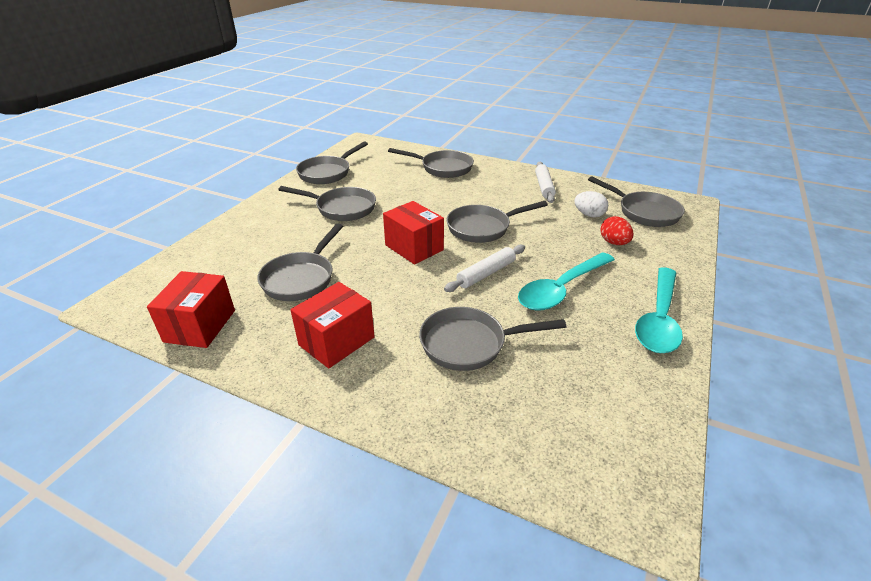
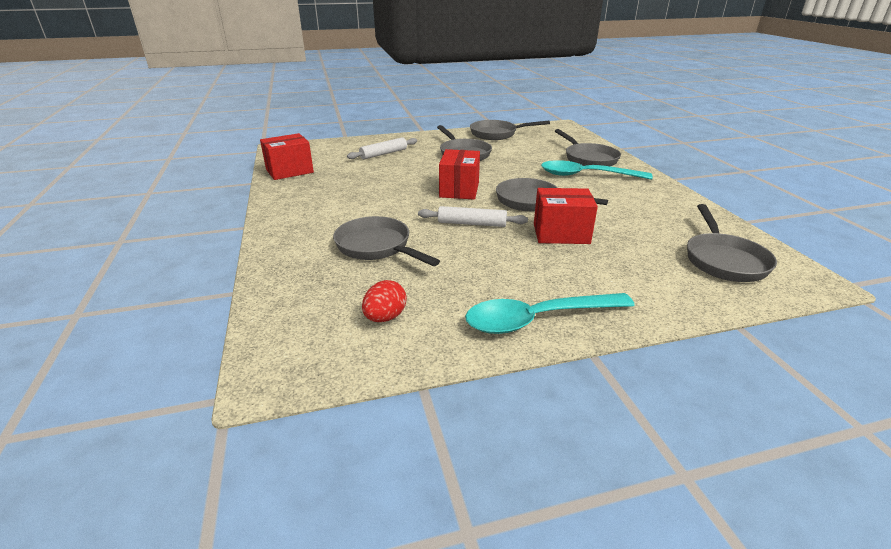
camera: 50 degrees right, 5 degrees down
grey pan [257,224,343,301] -> none
red box [290,282,375,368] -> red box moved to [534,188,598,244]
turquoise spoon [518,252,615,311] -> turquoise spoon moved to [541,160,653,180]
white rolling pin [535,162,556,203] -> white rolling pin moved to [347,137,417,159]
white egg [574,191,608,217] -> none
red egg [600,216,633,245] -> red egg moved to [362,280,407,322]

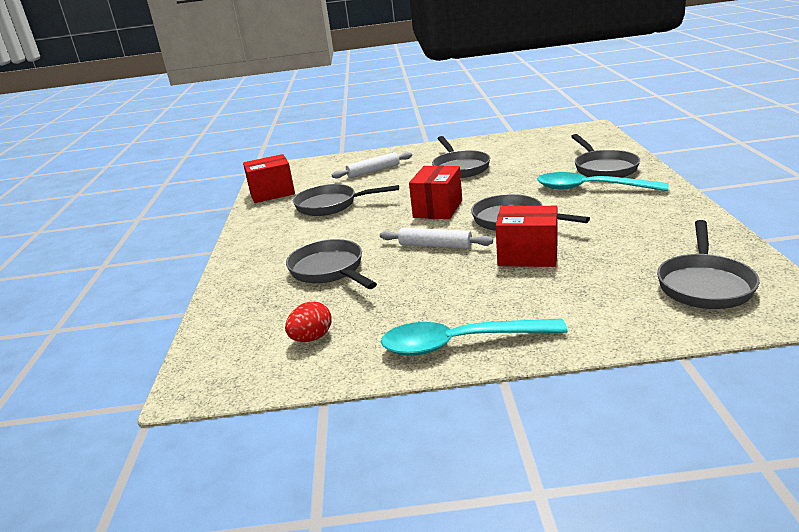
camera: 15 degrees right, 5 degrees down
grey pan [470,120,550,140] -> grey pan moved to [293,184,399,216]

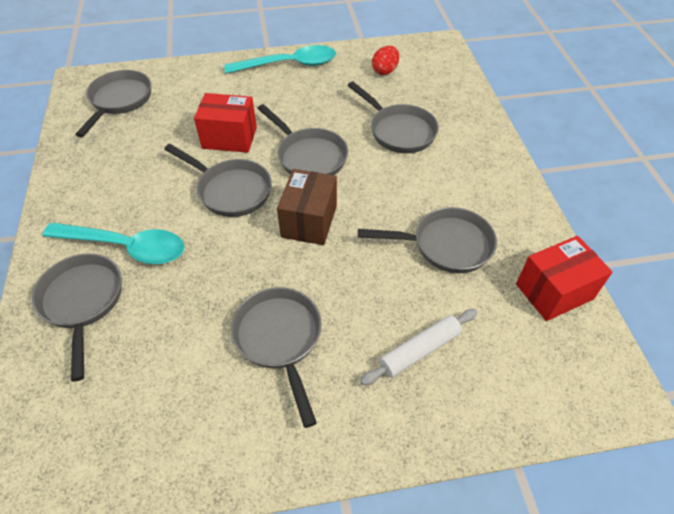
camera: 170 degrees right, 25 degrees up
white rolling pin [380,228,493,249] -> grey pan [257,104,348,175]
red box [409,166,462,219] -> brown box [277,169,337,245]

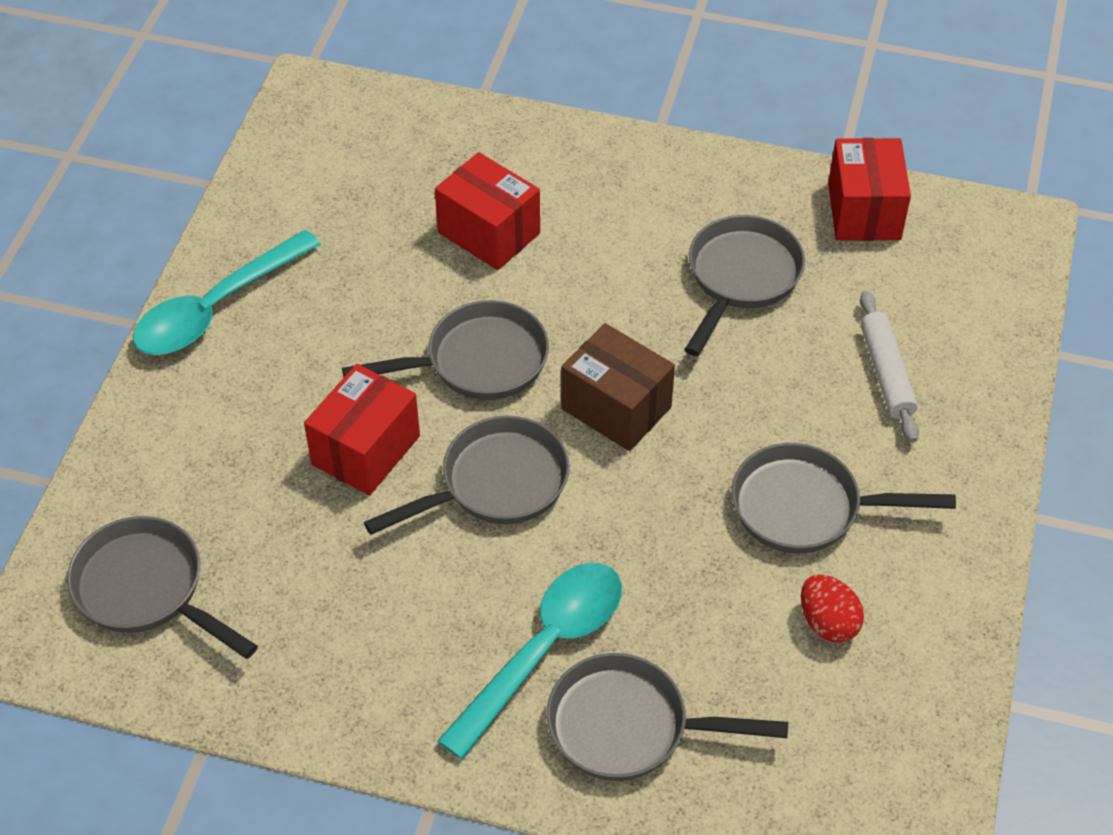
camera: 65 degrees left, 0 degrees up
turquoise spoon [224,45,336,74] -> turquoise spoon turned 150 degrees counterclockwise [133,230,321,355]
grey pan [347,81,439,153] -> red box [435,152,540,270]
red egg [372,46,399,75] -> red egg moved to [801,574,864,643]

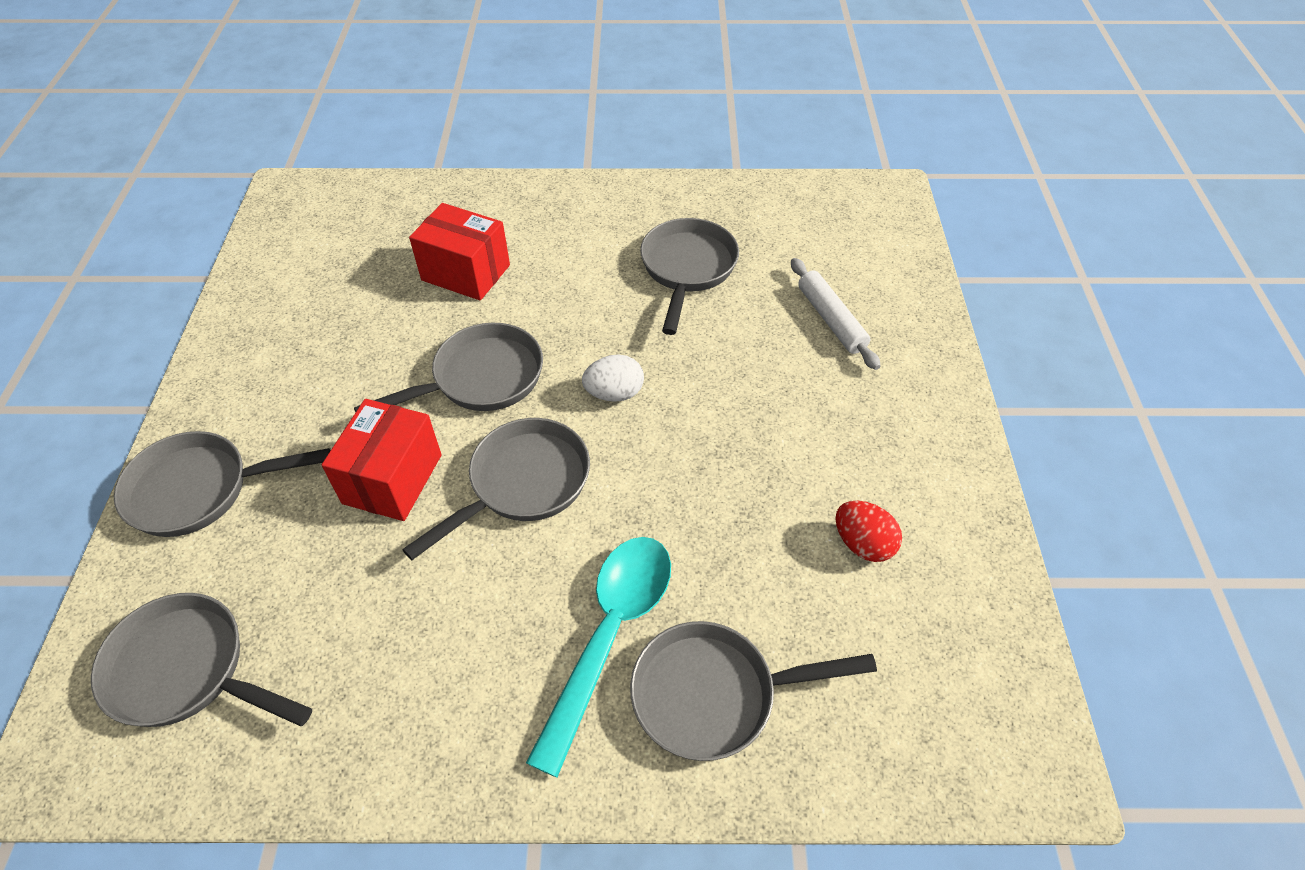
camera: 15 degrees left, 0 degrees up
turquoise spoon [133,230,321,355] -> none
brown box [561,323,675,451] -> white egg [582,354,644,402]
grey pan [731,443,956,553] -> grey pan moved to [114,431,331,537]
red box [828,138,911,241] -> none

